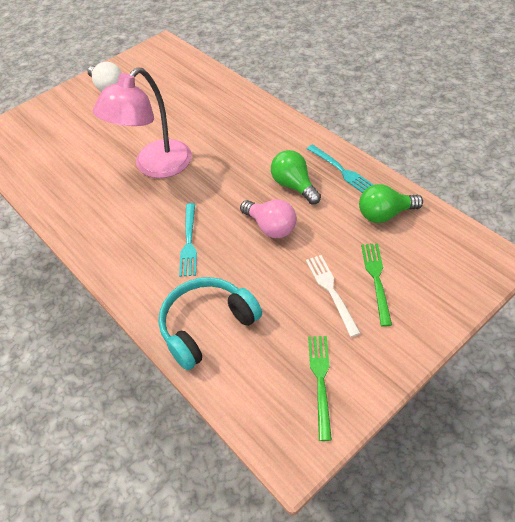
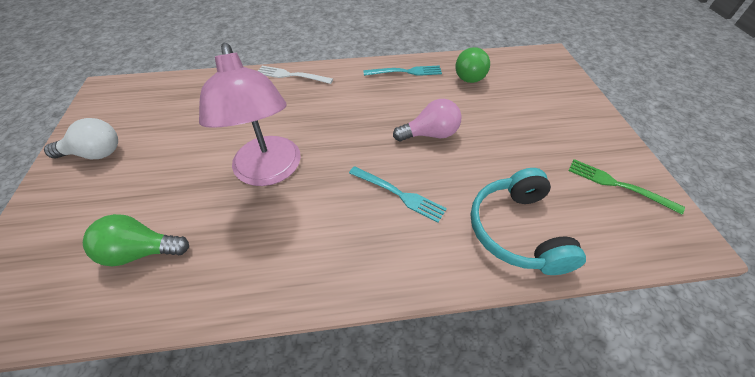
camera: 60 degrees left, 0 degrees up
green light bulb [271,150,321,204] -> green light bulb moved to [83,214,189,266]
white fork [306,255,361,337] -> white fork moved to [258,66,333,84]
green fork [361,243,392,327] -> none

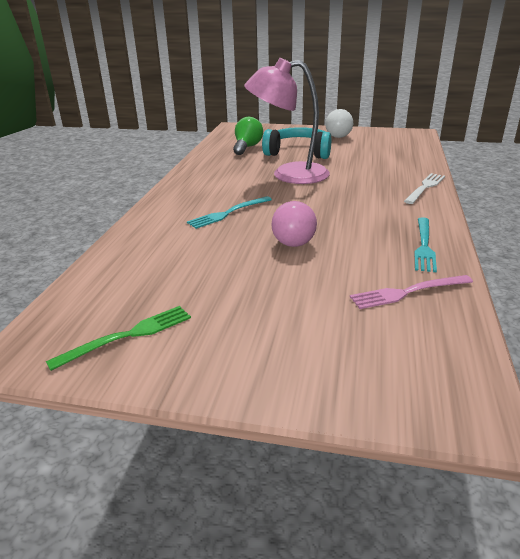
camera: 110 degrees right, 20 degrees down
green light bulb [455,47,490,83] -> pink fork [350,275,473,309]
turquoise headphones [470,168,586,275] -> turquoise headphones moved to [262,127,331,159]

